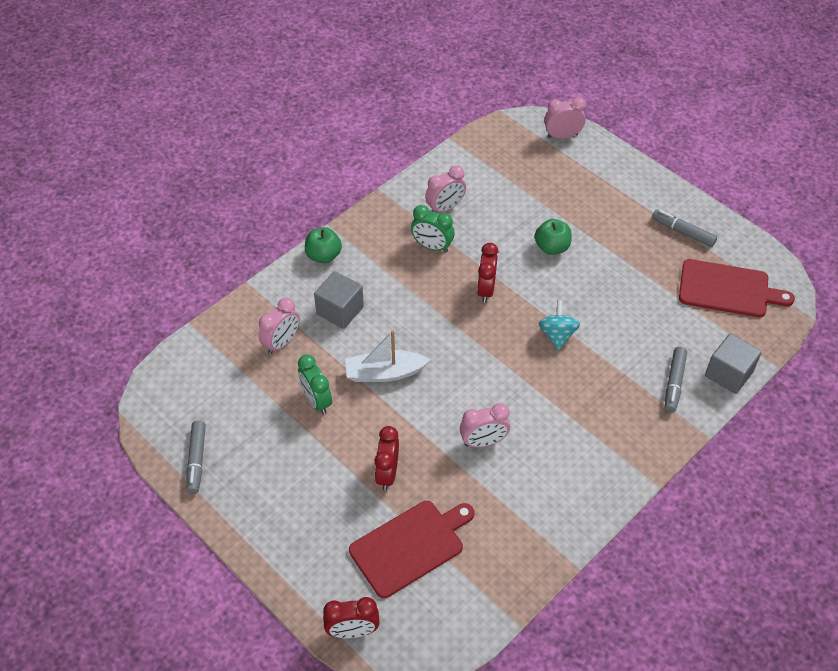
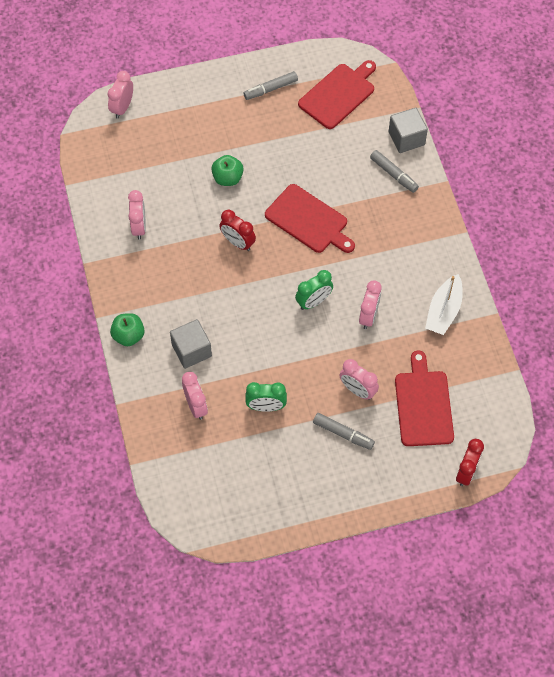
camera: 60 degrees left, 10 degrees up
grey marker [186,421,206,494] -> grey marker moved to [313,413,375,450]
white boat [345,330,430,382] -> white boat moved to [425,274,463,335]
red clock [375,426,399,490] -> pink clock [340,359,379,400]
green clock [411,205,455,252] -> green clock moved to [295,270,333,310]
turquoise spinning top [539,301,580,350] -> red cutting board [265,184,355,253]

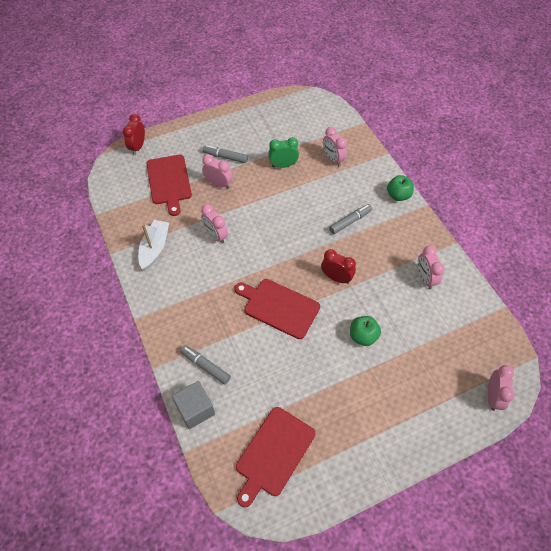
camera: 170 degrees right, 5 degrees down
grey cube [170,319,212,369] -> none
grey marker [243,71,298,100] -> grey marker moved to [329,204,372,234]
green clock [295,270,333,310] -> none
pink clock [359,280,382,329] -> pink clock turned 45 degrees counterclockwise [201,204,228,244]

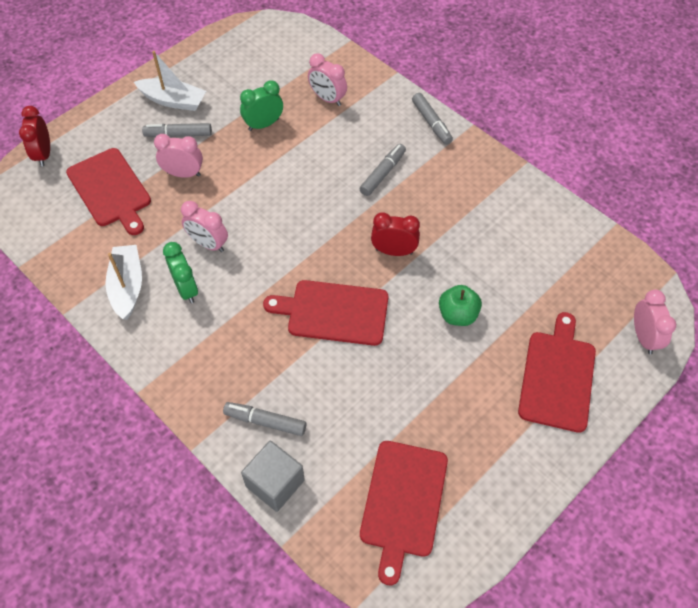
camera: 20 degrees left, 0 degrees up
green apple [387,175,414,201] -> grey marker [412,93,453,145]
pink clock [418,246,444,289] -> none
none -> white boat [134,51,206,111]
none -> green clock [163,242,198,303]
none -> red cutting board [518,312,596,433]

